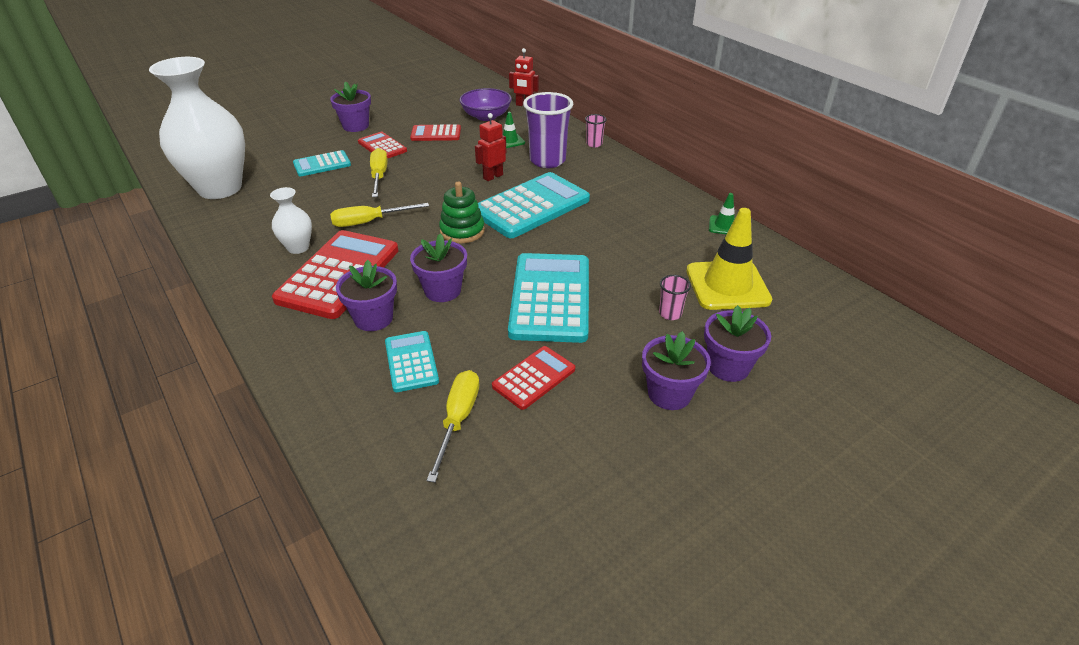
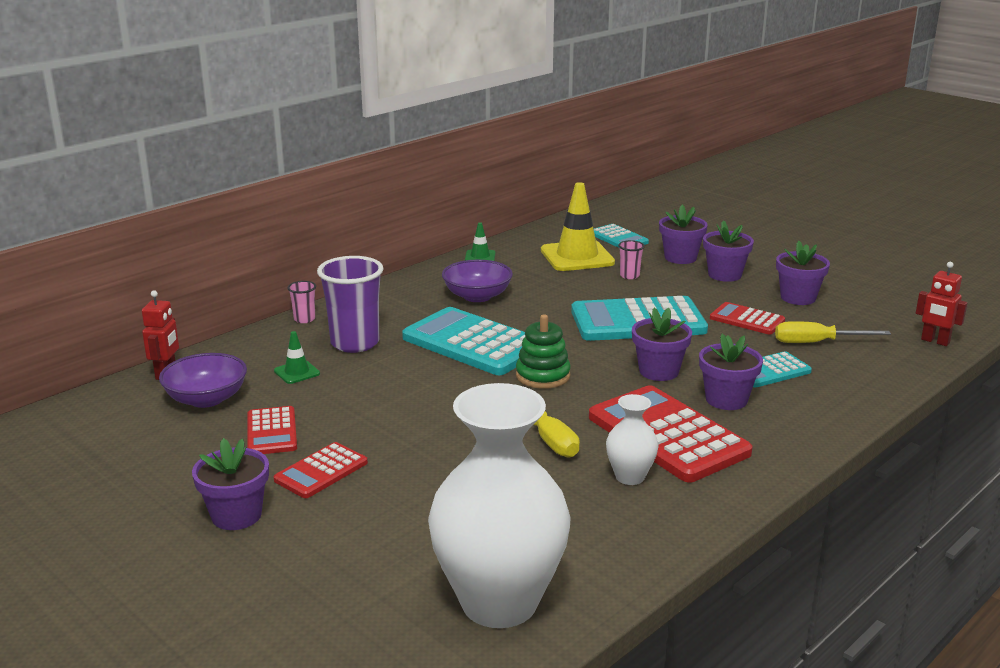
camera: 100 degrees left, 15 degrees down
red calculator [272,230,398,319] -> red calculator turned 45 degrees clockwise [589,385,753,482]
turquoise calculator [293,150,351,176] -> turquoise calculator moved to [594,224,649,248]
yellow screwdriver [370,148,387,197] -> none
red robot [475,113,507,181] -> red robot moved to [916,262,967,346]
none -> purple bowl [442,260,513,302]
none -> purple flower pot [776,241,830,305]

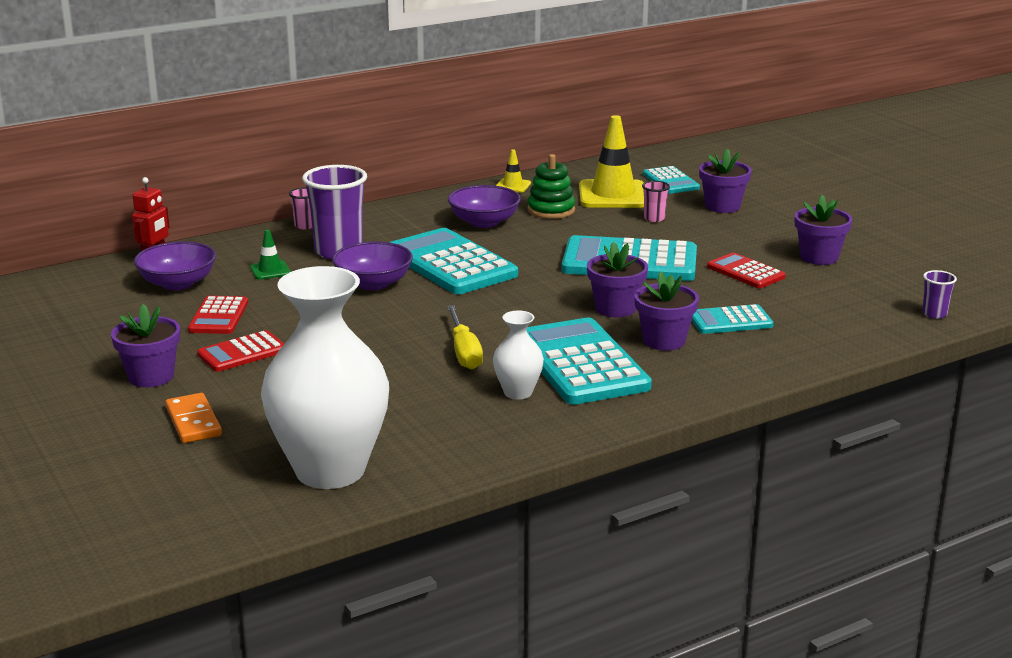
camera: 15 degrees right, 0 degrees up
green traffic cone [465,223,496,261] -> yellow traffic cone [496,149,531,193]
green stacking toy [516,314,571,389] -> green stacking toy moved to [527,154,575,219]
red calculator [589,385,753,482] -> turquoise calculator [527,317,652,405]
purple flower pot [703,220,754,282] -> none
yellow screwdriver [775,321,891,343] -> none
red robot [916,262,967,346] -> purple cup [922,270,957,319]
none -> orange domino [165,393,222,443]
none -> purple bowl [332,241,413,290]

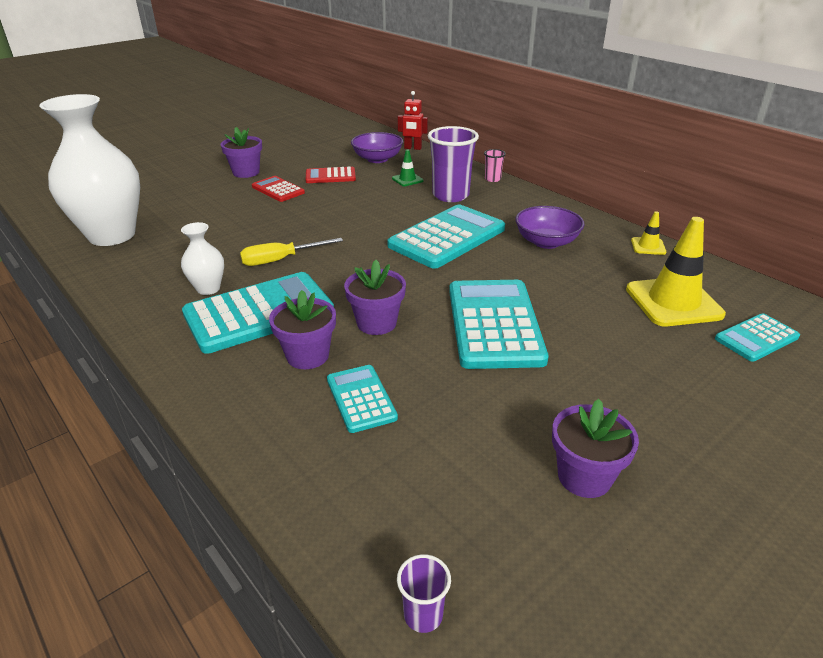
camera: 80 degrees right, 10 degrees up
orange domino [165,393,222,443] -> none
purple bowl [332,241,413,290] -> none
green stacking toy [527,154,575,219] -> none
pink cup [642,181,670,222] -> none
purple flower pot [699,149,752,213] -> none
red calculator [707,253,786,288] -> none

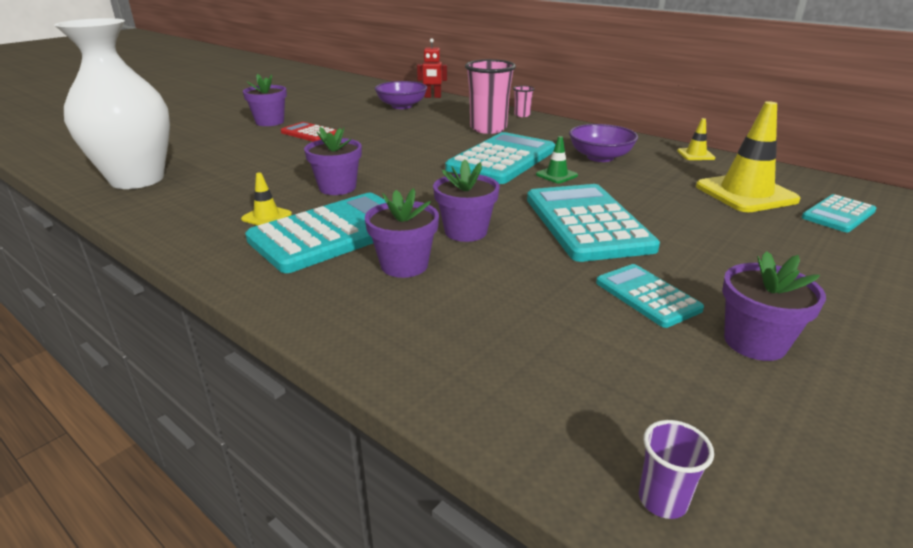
camera: 10 degrees left, 5 degrees down
white vase [181,222,224,295] -> yellow traffic cone [241,172,292,226]
yellow screwdriver [240,238,343,266] -> purple flower pot [304,127,362,195]
red calculator [306,166,356,183] -> none
turquoise calculator [327,365,398,433] -> turquoise calculator moved to [596,264,704,328]
green traffic cone [392,149,423,186] -> green traffic cone moved to [536,136,578,183]
purple cup [428,126,479,202] -> pink cup [465,59,516,134]

